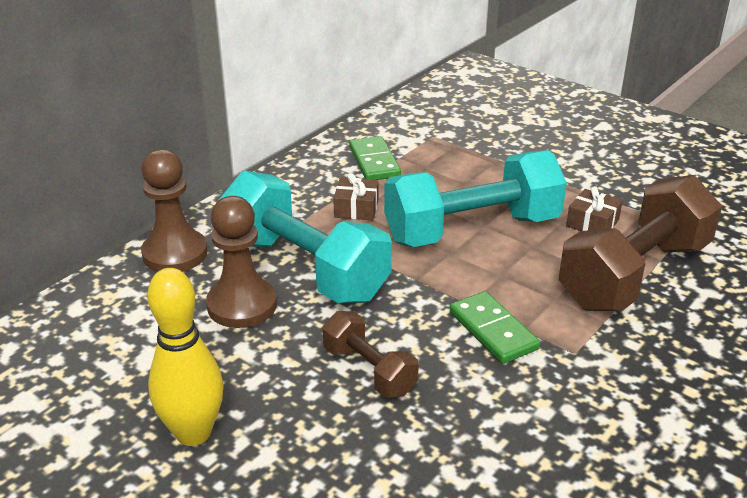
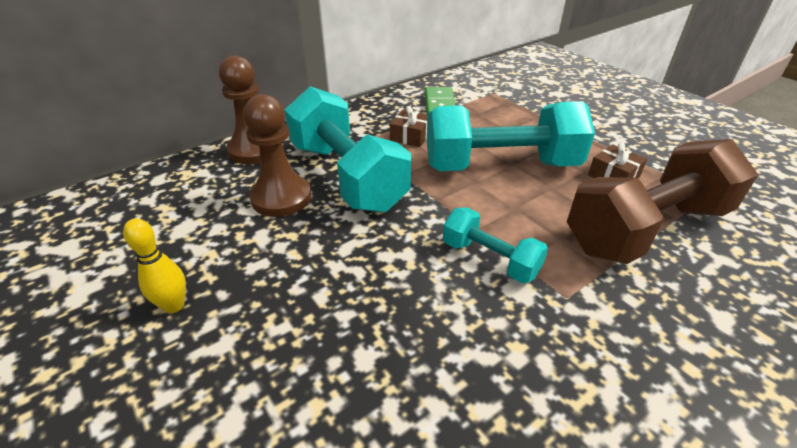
camera: 15 degrees right, 5 degrees up
yellow bowling pin [147,268,223,446] -> yellow bowling pin [123,218,186,313], size x0.58
brown dumbbell [323,311,419,397] -> none
green domino [450,291,540,364] -> turquoise dumbbell [443,207,548,283]

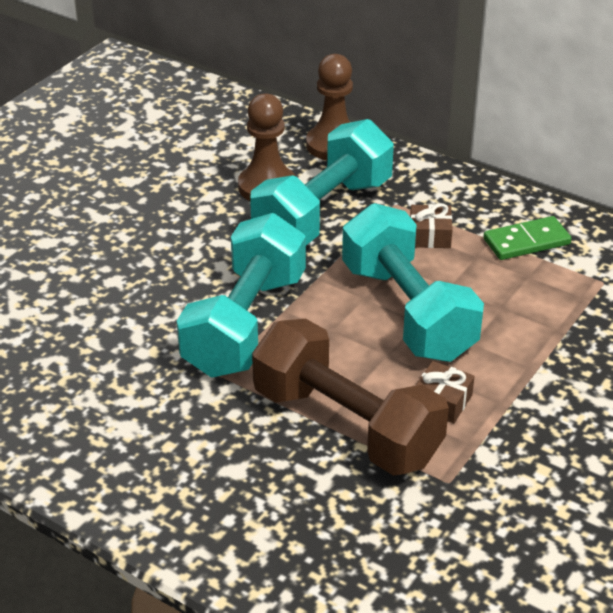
camera: 70 degrees right, 0 degrees up
yellow bowling pin [123,218,186,313] -> none
turquoise dumbbell [443,207,548,283] -> turquoise dumbbell [177,213,306,378], size x1.96

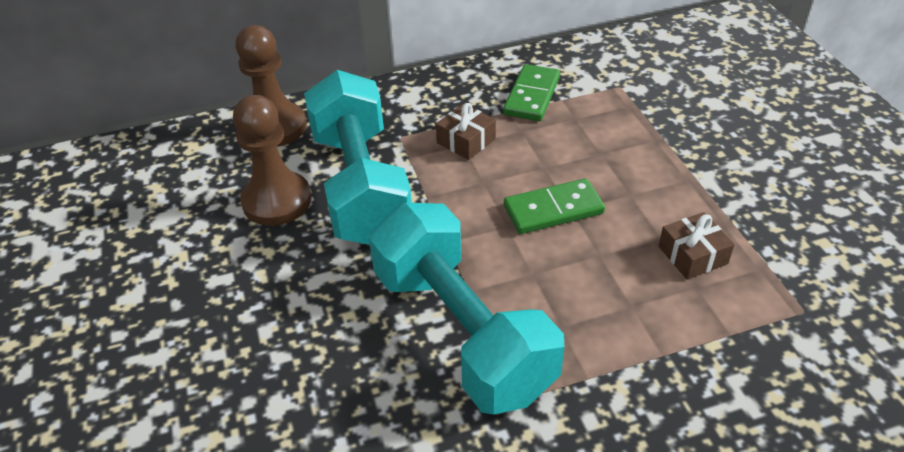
camera: 50 degrees left, 5 degrees up
brown dumbbell [252,319,449,476] -> none
turquoise dumbbell [342,203,484,362] -> green domino [504,178,605,234]

